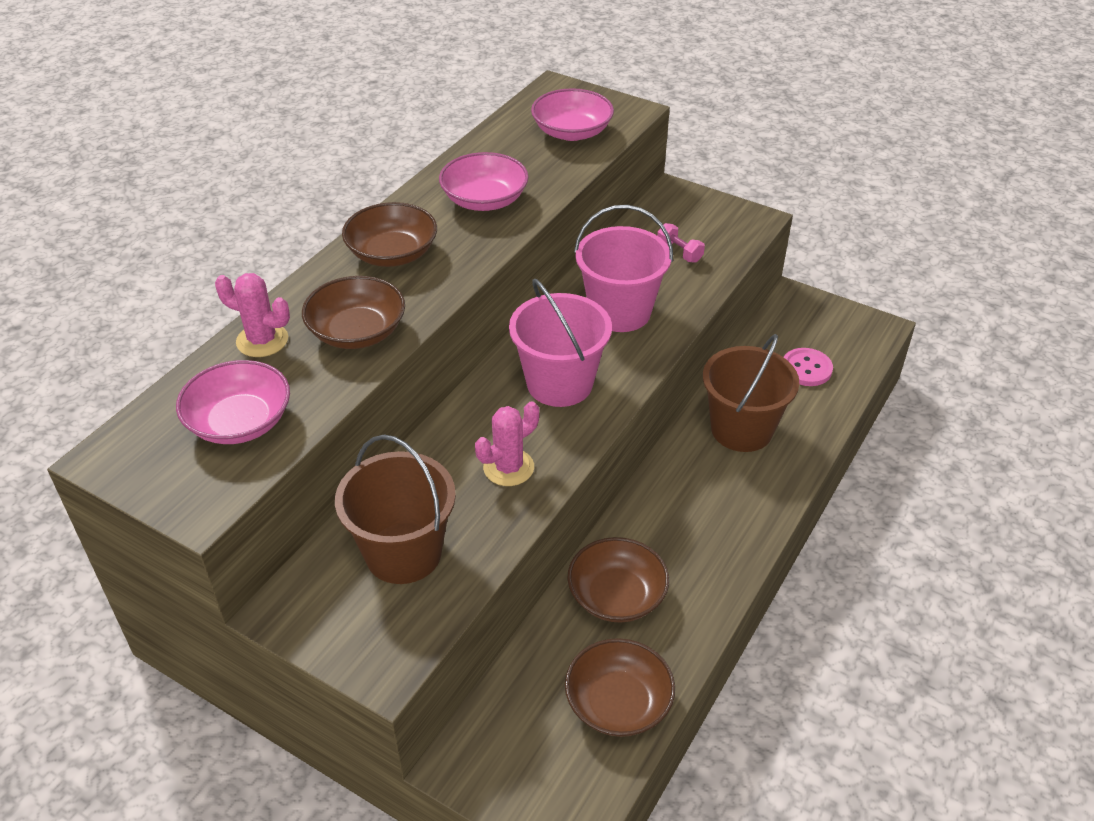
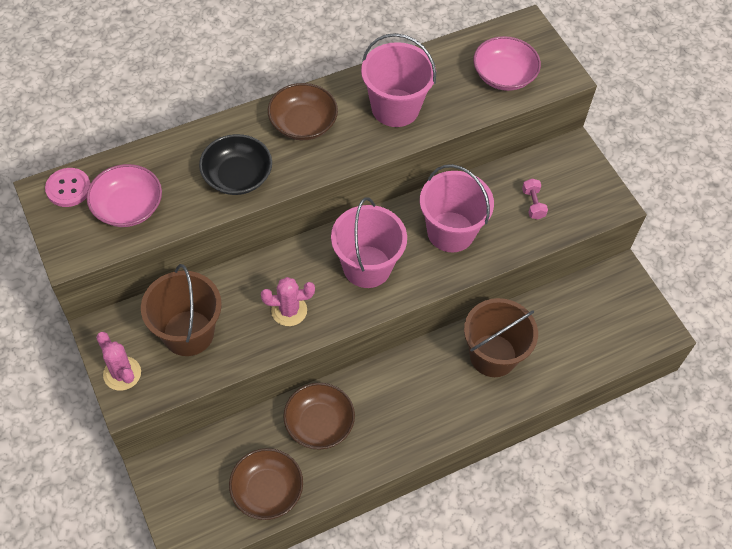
camera: 30 degrees right, 15 degrees up
pink cactus [215,273,290,357] -> pink cactus moved to [96,332,141,391]
brown bowl [302,276,405,349] -> black bowl [199,134,272,195]
pink bowl [439,152,529,211] -> pink bucket [361,33,436,127]
pink button [784,348,833,386] -> pink button moved to [45,168,91,207]

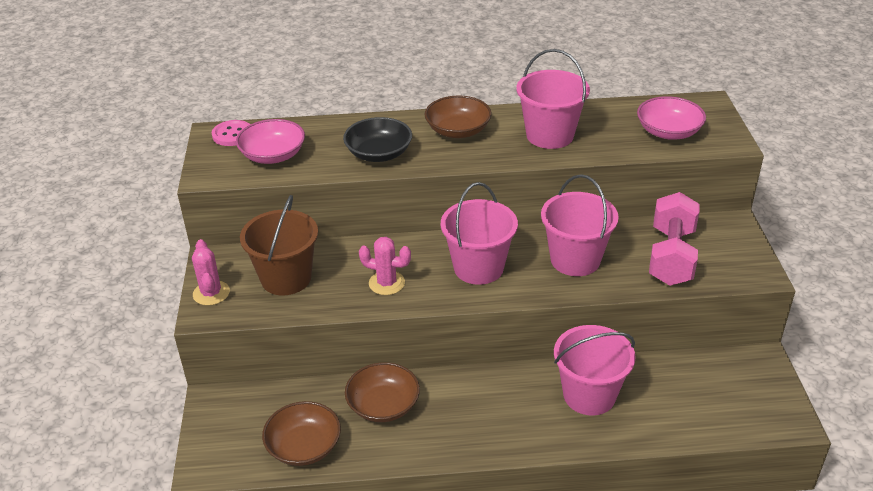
camera: 25 degrees right, 20 degrees down
brown bucket [464,298,538,377] -> pink bucket [554,325,636,416]
pink dumbbell [522,178,548,220] -> pink dumbbell [649,192,700,286], size x2.37

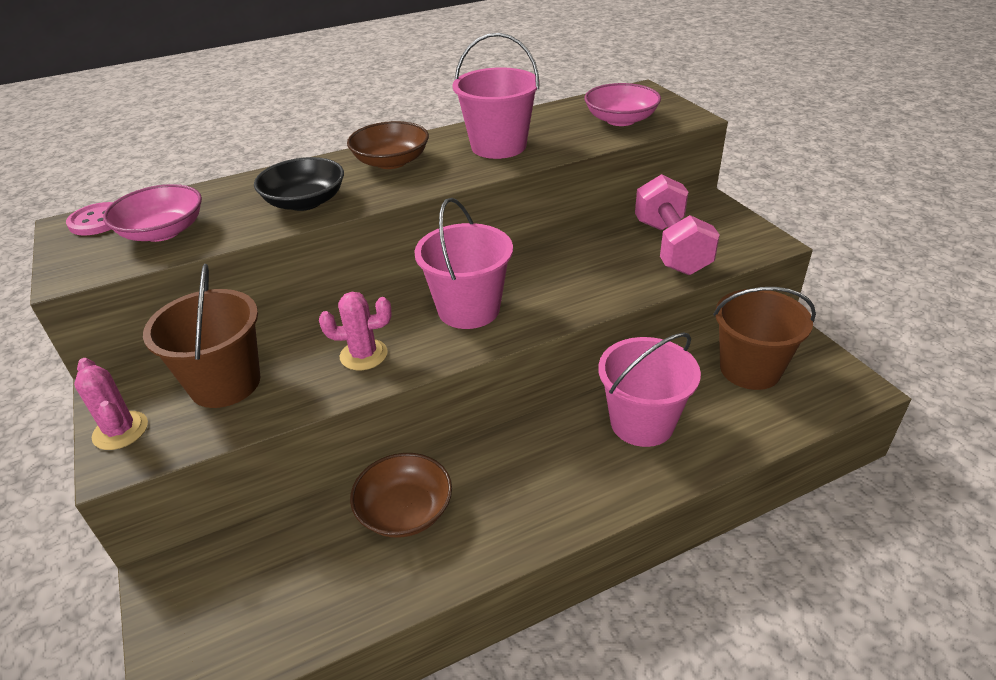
camera: 20 degrees left, 0 degrees up
brown bowl [262,401,341,466] -> none
pink bucket [541,174,619,276] -> none
none -> brown bucket [714,287,816,390]

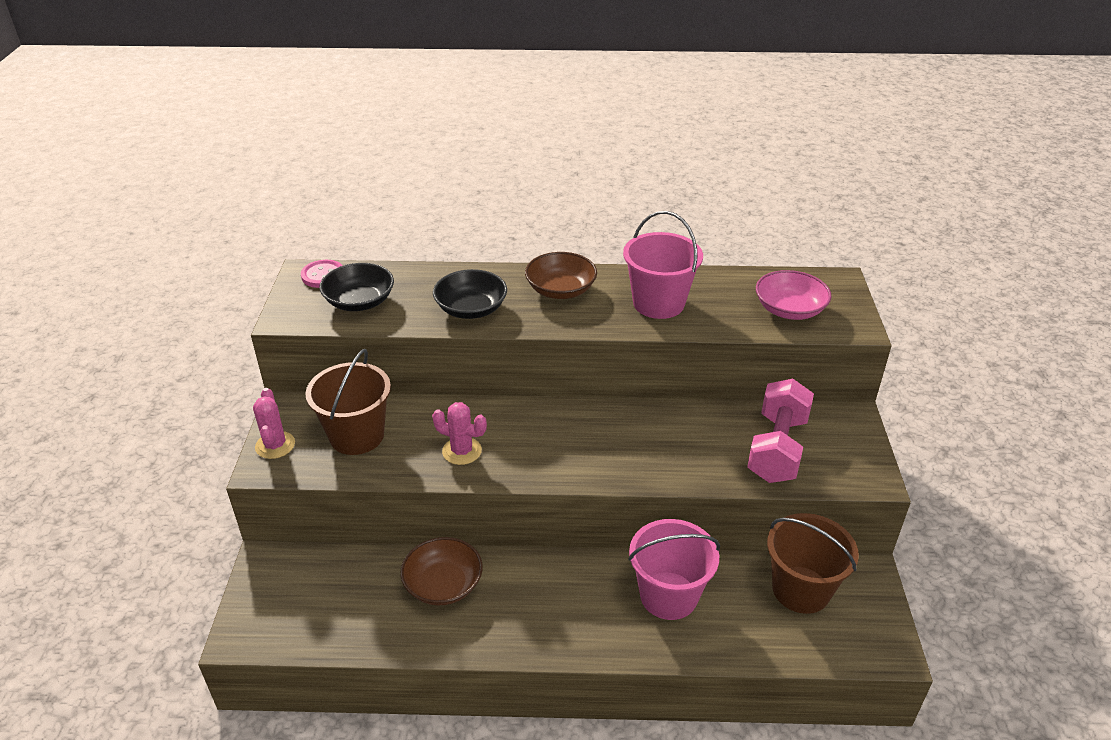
camera: 25 degrees right, 0 degrees up
pink bowl [103,184,202,242] -> black bowl [319,263,394,311]
pink bucket [414,198,513,329] -> none

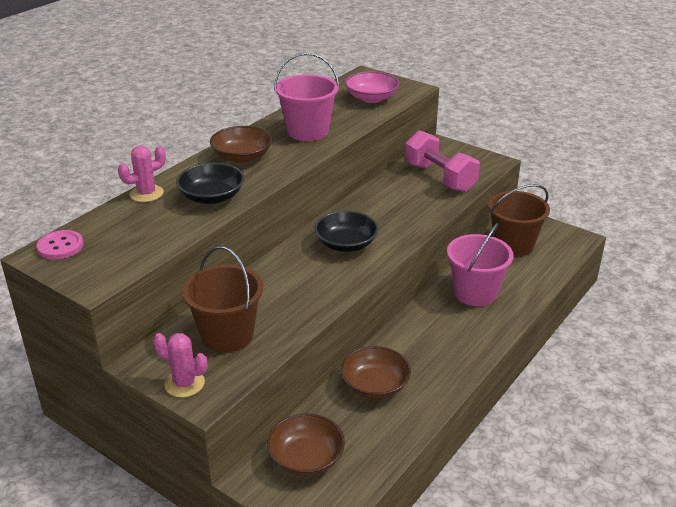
camera: 55 degrees left, 5 degrees down
black bowl [319,263,394,311] -> black bowl moved to [314,211,378,252]
pink cactus [432,402,487,465] -> pink cactus moved to [118,145,166,202]
none -> brown bowl [267,413,345,476]

